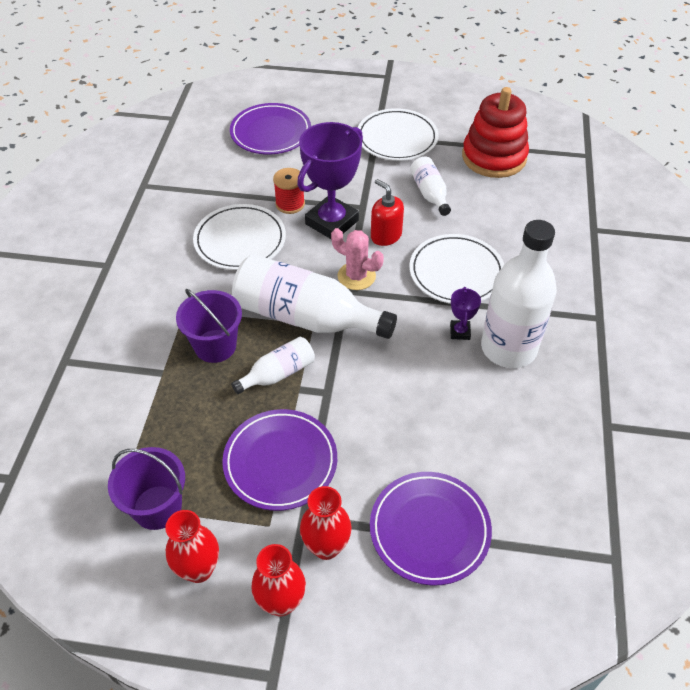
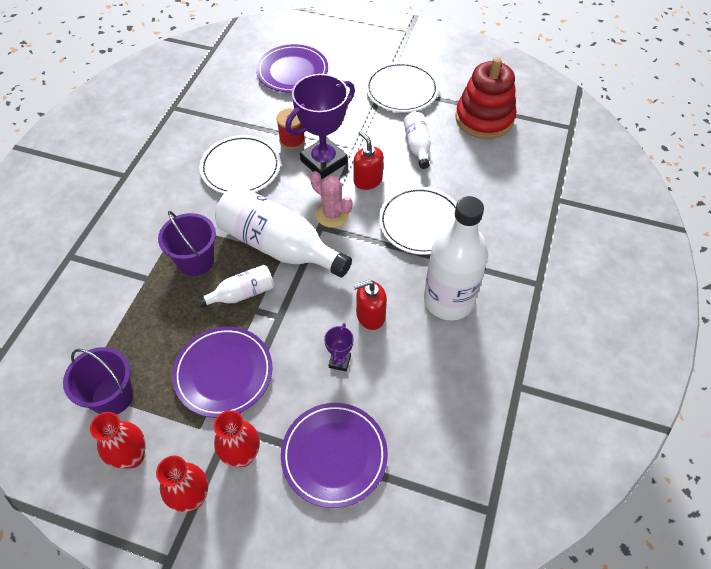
camera: 10 degrees right, 5 degrees up
purple trophy [450,287,481,340] -> purple trophy moved to [324,323,354,372]
none -> red soap dispenser [353,280,387,330]

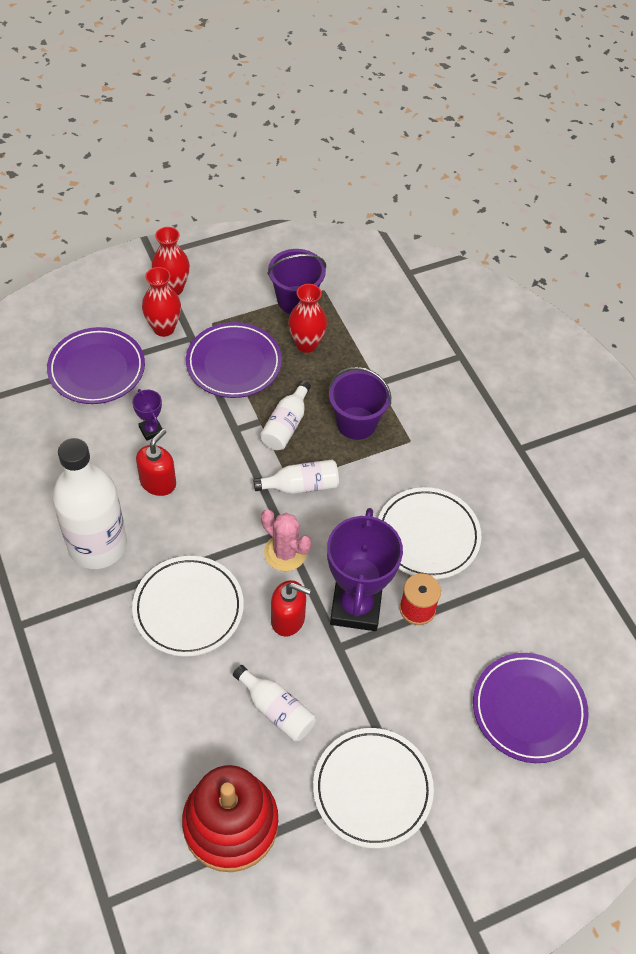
camera: 135 degrees right, 0 degrees up
red vase [90,412,146,469] -> red vase moved to [288,284,327,353]
white bottle [215,185,352,278] -> white bottle [253,460,339,494], size x0.51
pink cactus [310,171,352,228] -> pink cactus turned 45 degrees clockwise [261,510,312,571]

